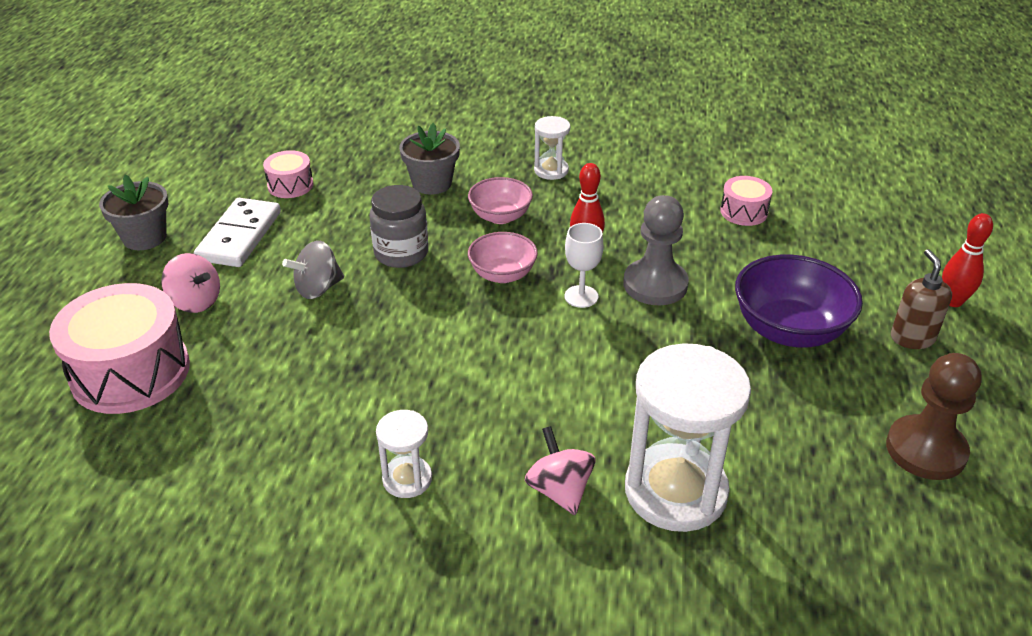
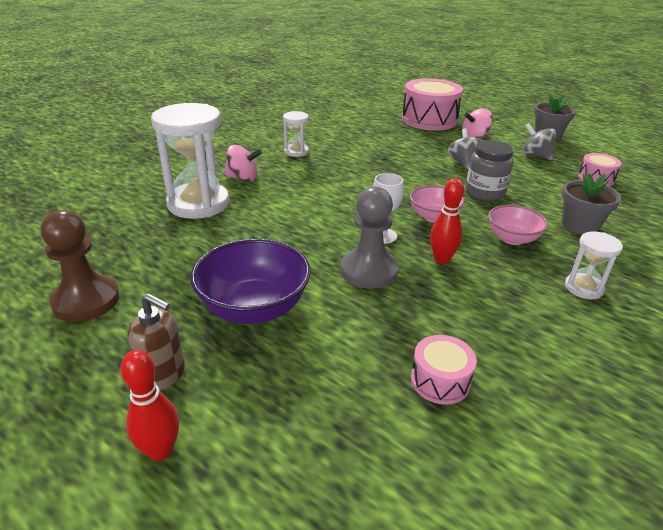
camera: 120 degrees right, 5 degrees down
white domino [194,198,281,267] -> grey spinning top [522,123,556,160]

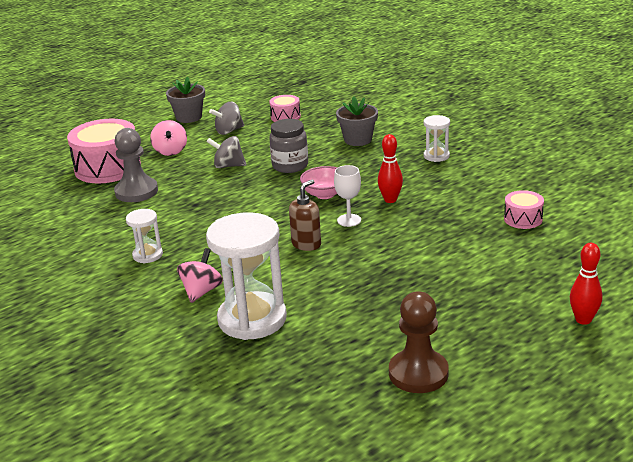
camera: 75 degrees left, 5 degrees down
brown soap dispenser [128,293,185,390] -> brown soap dispenser moved to [289,179,321,251]
purple bowl [190,239,311,324] -> none
grey pawn [341,186,399,289] -> grey pawn moved to [114,128,158,202]
pink bowl [488,205,548,245] -> none

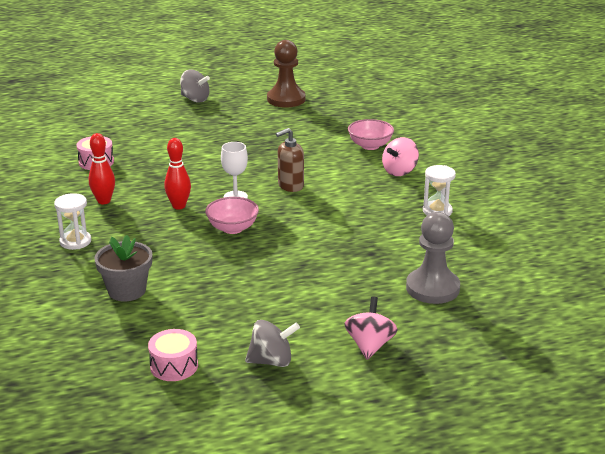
camera: 160 degrees left, 0 degrees up
pink drum [67,119,141,184] -> none
grey flower pot [166,76,205,123] -> none
grey spinning top [206,136,246,168] -> grey spinning top moved to [180,70,210,103]
white hourglass [206,212,287,340] -> pink bowl [348,119,394,150]
grey jar [269,119,308,173] -> none
red bowling pin [570,243,602,325] -> red bowling pin moved to [89,133,115,204]

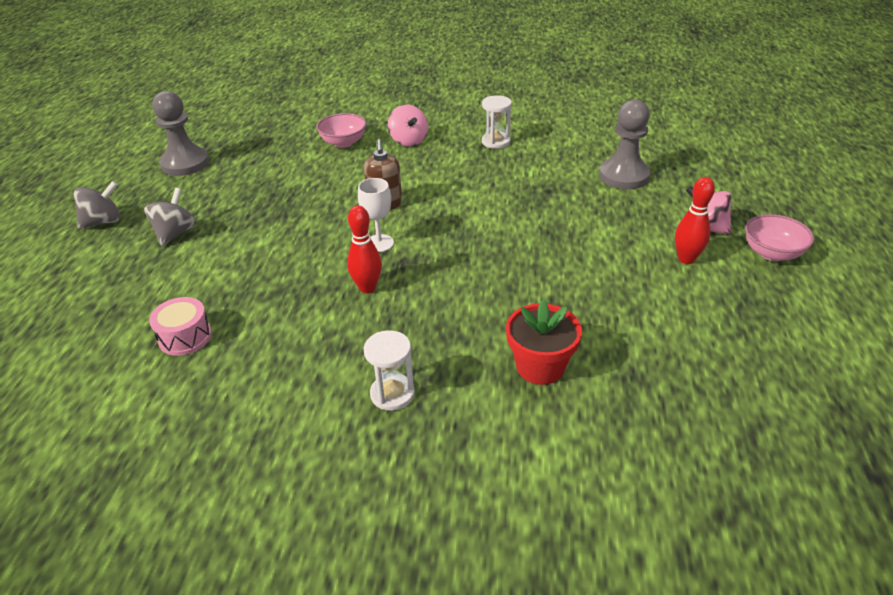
camera: 65 degrees left, 10 degrees up
red bowling pin [89,133,115,204] -> red bowling pin moved to [675,177,715,264]
grey flower pot [94,235,152,301] -> red flower pot [506,299,582,385]
pink drum [148,329,198,381] -> none
pink bowl [205,197,259,234] -> pink bowl moved to [745,214,814,261]
grey spinning top [245,320,300,367] -> grey spinning top moved to [144,188,196,246]
brown pawn [267,40,306,108] -> grey pawn [152,91,209,176]

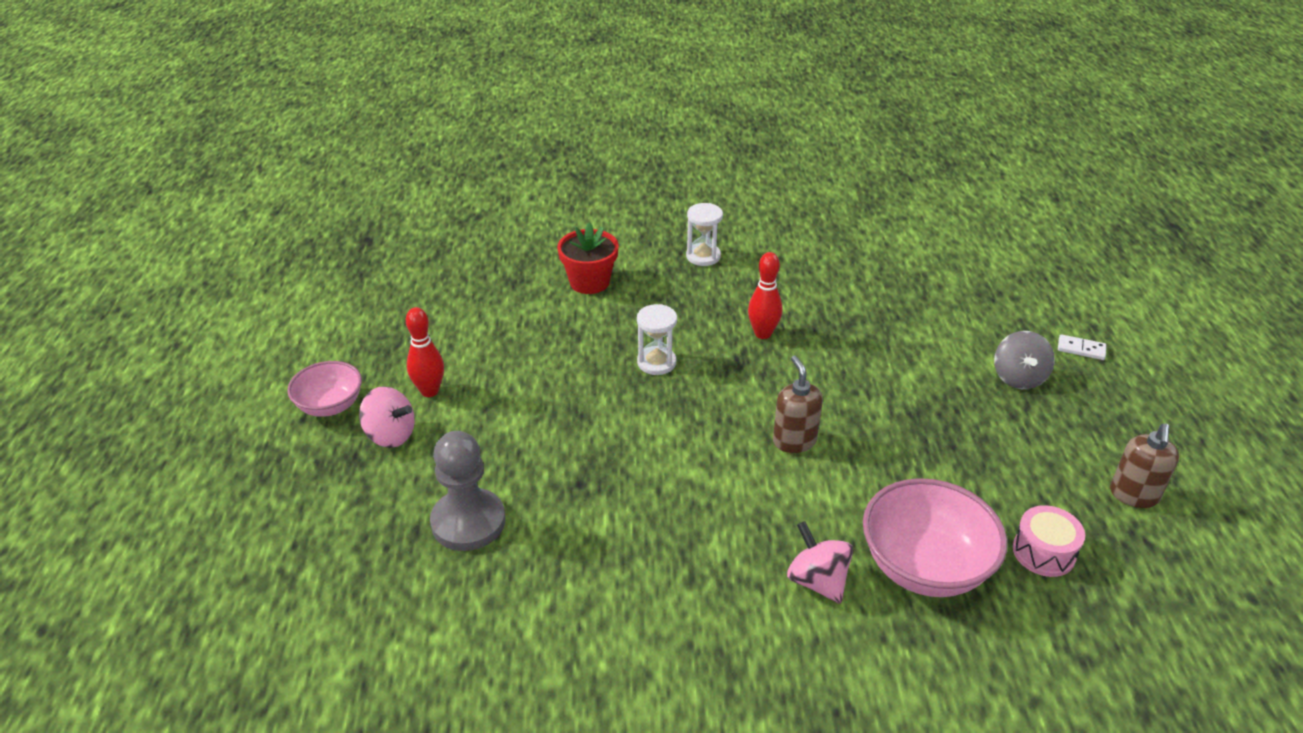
camera: 170 degrees right, 0 degrees up
grey spinning top [74,181,120,229] -> none
pink drum [149,297,212,356] -> pink drum moved to [1013,505,1085,577]
grey pawn [152,91,209,176] -> brown soap dispenser [1110,423,1179,508]
pink bowl [316,113,366,148] -> pink bowl [863,478,1007,597], size x1.64
white goblet [358,178,394,252] -> none
white hourglass [482,95,512,149] -> white hourglass moved to [637,304,677,375]
none -> white domino [1058,334,1106,360]

